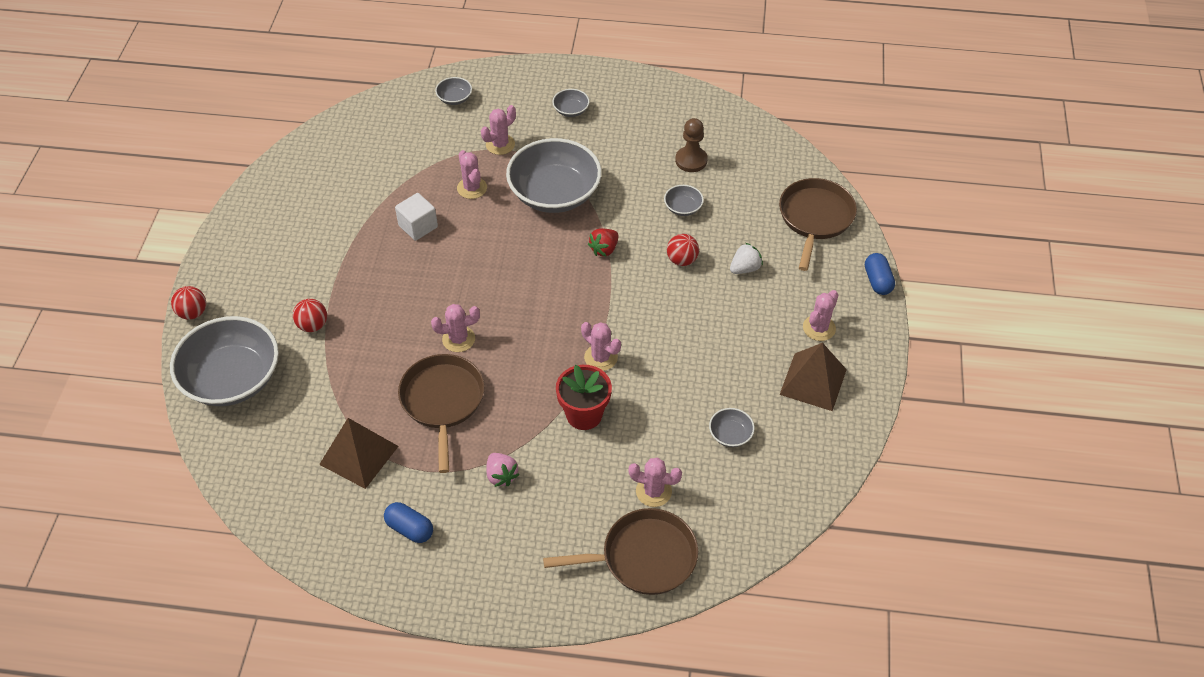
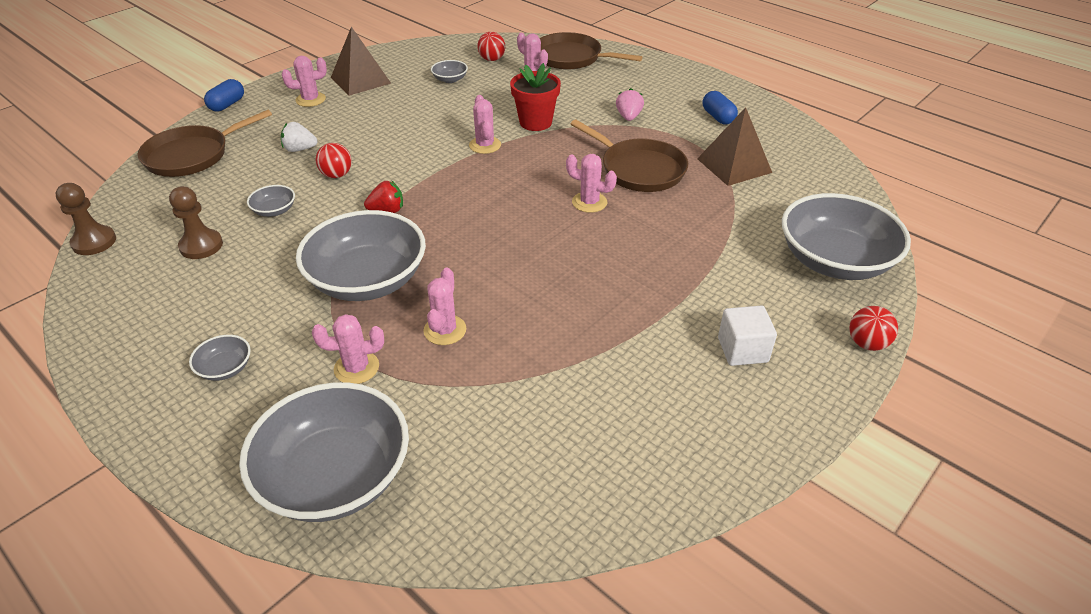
camera: 145 degrees left, 10 degrees down
red ball [293,299,327,332] -> red ball moved to [477,32,505,61]
white cube [395,193,438,241] -> white cube moved to [718,306,777,366]
brown pan [398,354,485,473] -> brown pan turned 75 degrees counterclockwise [571,120,688,192]
grey bowl [435,77,472,105] -> grey bowl [239,382,409,522], size x2.40
none -> brown pawn [55,183,116,255]

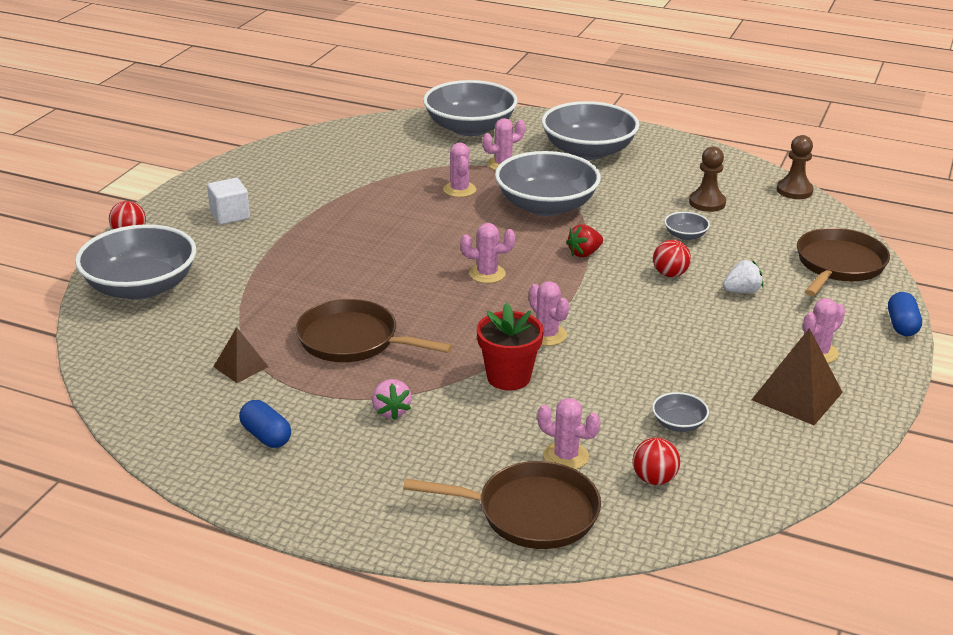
camera: 160 degrees right, 10 degrees down
grey bowl [189,335,251,381] -> grey bowl [542,101,639,160], size x2.40
pink cactus [566,154,617,213] -> pink cactus moved to [461,223,515,283]
brown pyramid [697,107,772,186] -> brown pyramid [213,327,269,383], size x0.60

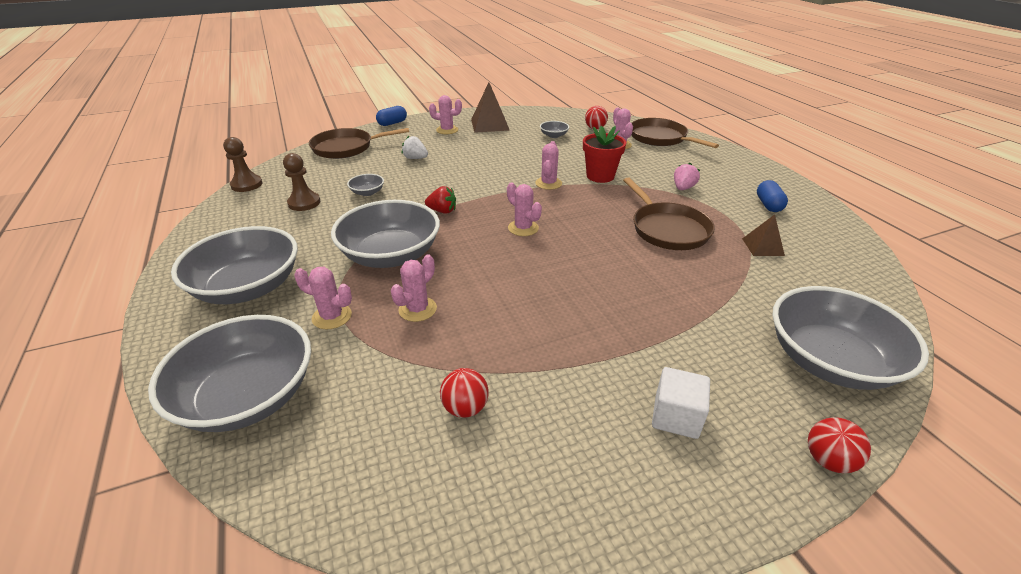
camera: 135 degrees left, 5 degrees up
red ball [653,240,691,277] -> red ball moved to [440,368,489,418]

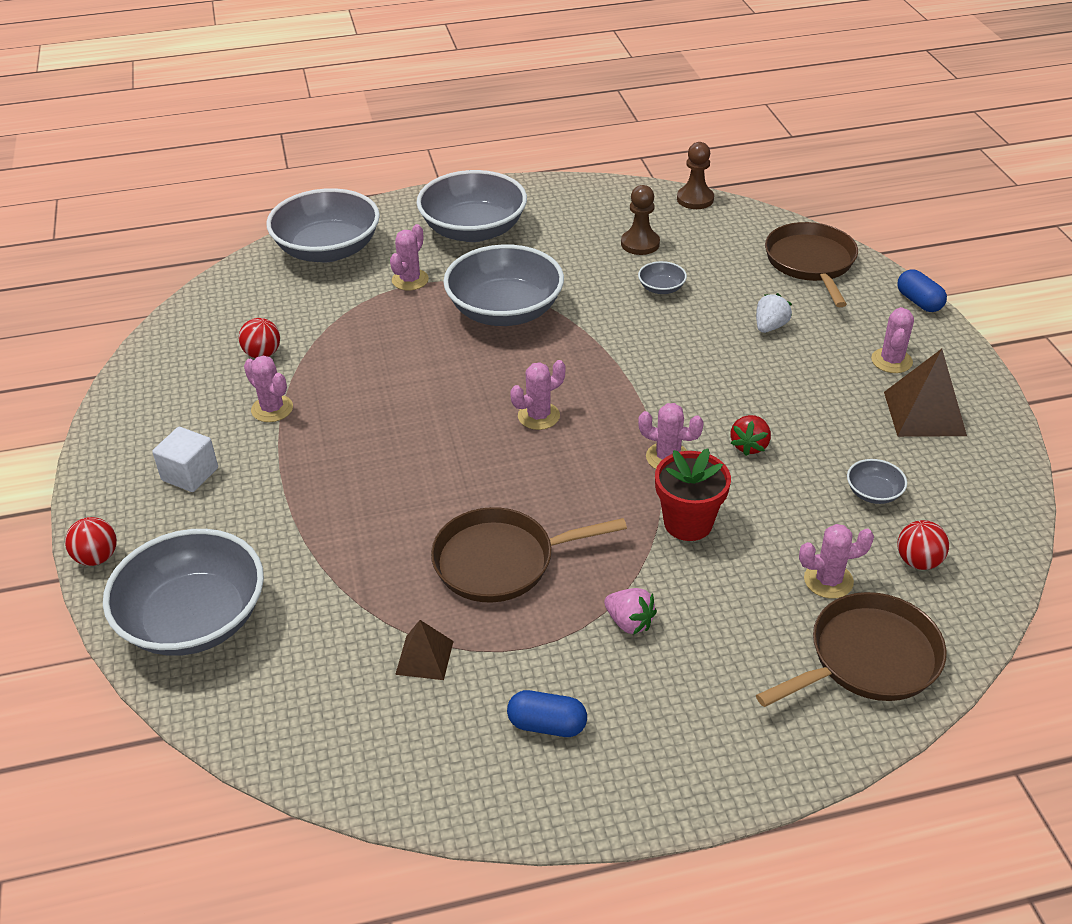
camera: 100 degrees right, 5 degrees up
pink cactus [391,254,437,322] -> pink cactus moved to [244,356,293,422]
red strawberry [425,186,456,214] -> red strawberry moved to [730,415,771,456]

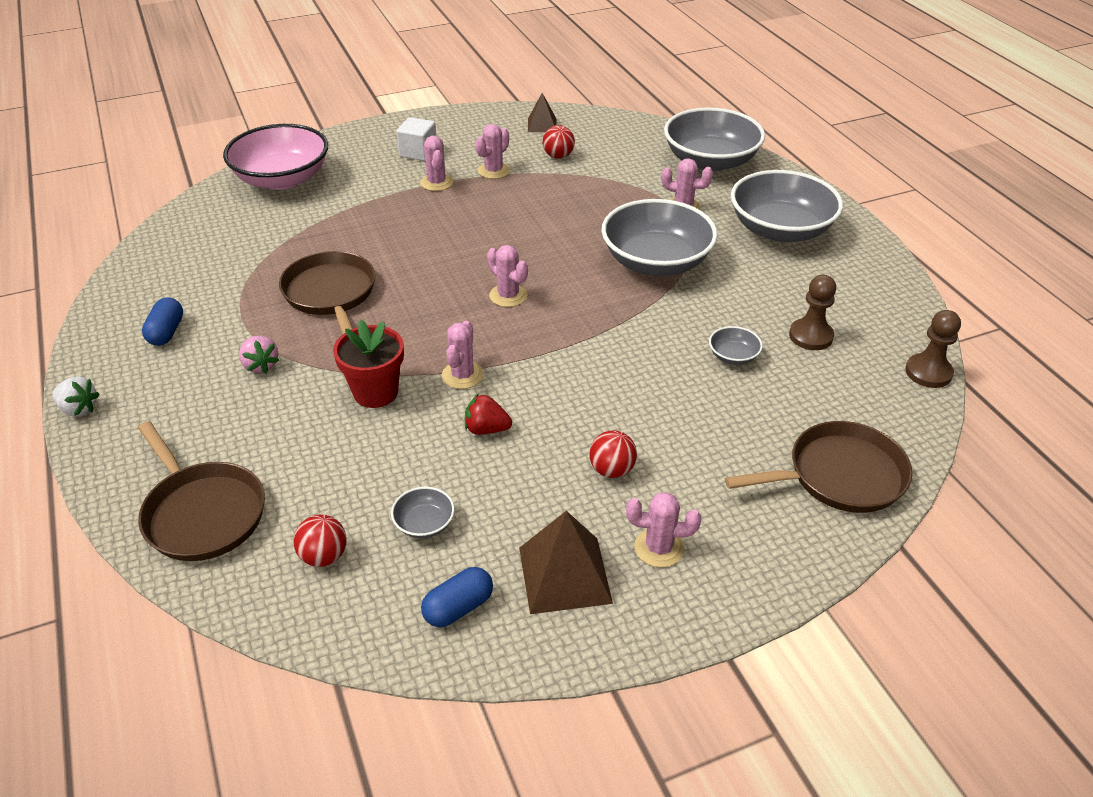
camera: 80 degrees right, 0 degrees up
red ball [65,517,117,566] -> red ball moved to [589,430,637,478]
grey bowl [103,529,264,656] -> pink bowl [223,124,328,190]
brown pyramid [395,620,454,680] -> brown pyramid moved to [528,93,557,132]
pink strawberry [604,588,657,635] -> pink strawberry turned 60 degrees counterclockwise [239,335,279,374]
white strawberry [756,293,792,333] -> white strawberry moved to [53,376,100,417]
pink cactus [799,524,874,599] -> pink cactus moved to [420,136,453,191]
blue capsule [897,269,947,312] -> blue capsule moved to [421,567,493,627]

